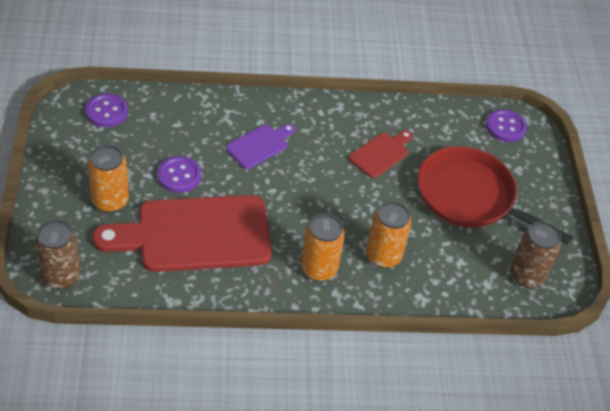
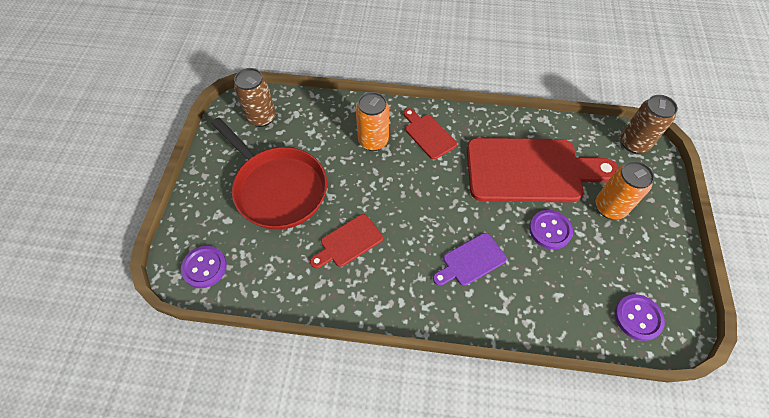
camera: 165 degrees left, 10 degrees up
orange can [301,214,345,281] -> red cutting board [404,108,457,160]

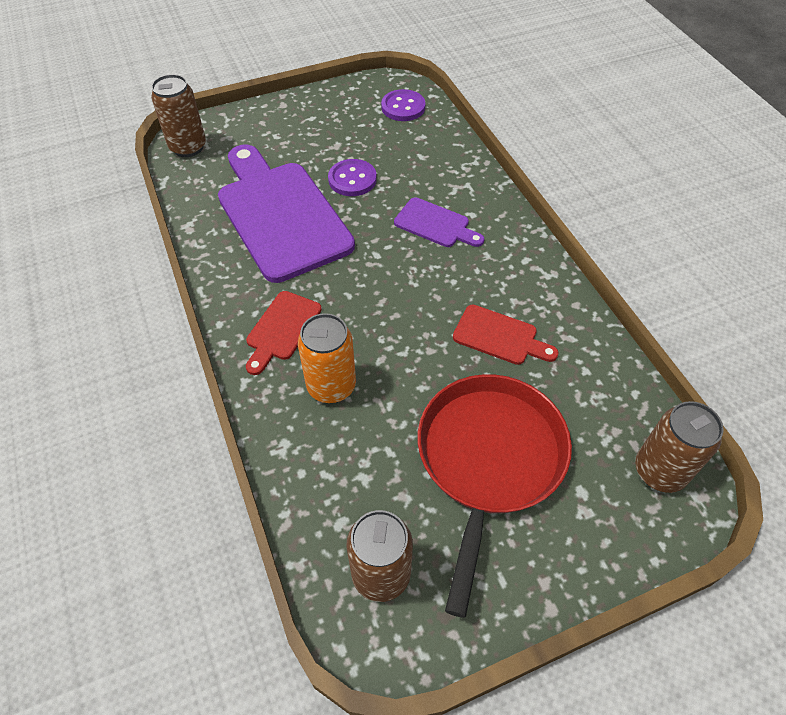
camera: 120 degrees left, 5 degrees down
purple button [181,246,227,288] -> brown can [635,401,724,493]
red cutting board [467,138,619,202] -> purple cutting board [218,144,355,283]
orange can [595,161,654,219] -> none

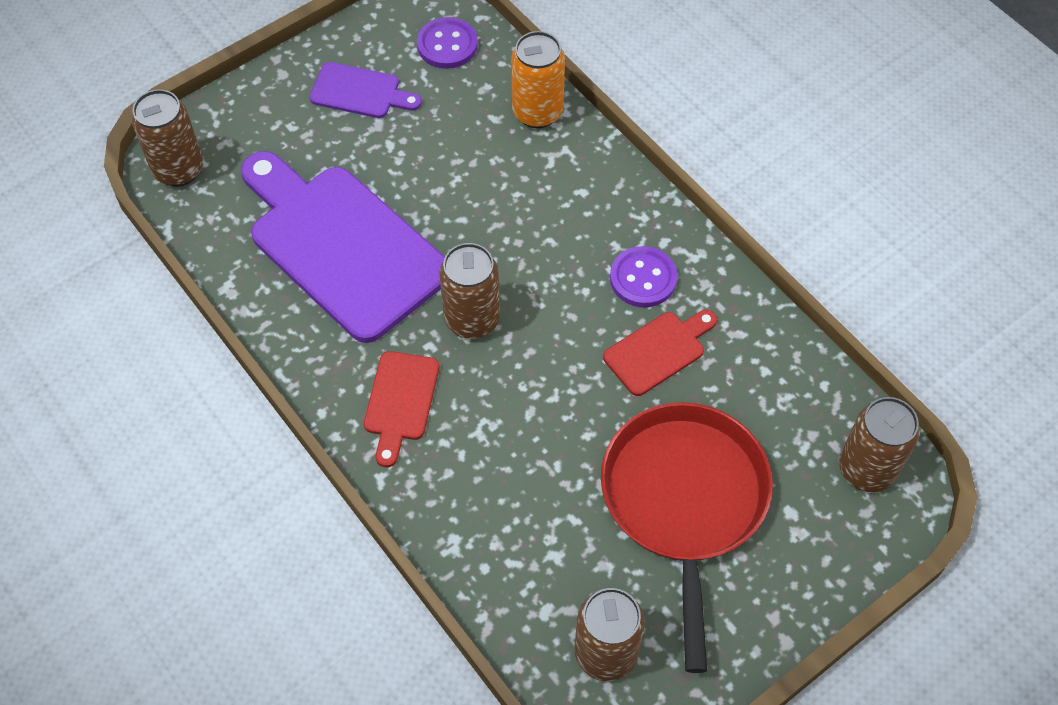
camera: 15 degrees left, 5 degrees up
orange can [298,313,356,403] -> orange can moved to [511,31,565,128]
purple button [328,159,377,196] -> purple button moved to [610,246,677,307]
purple cutting board [394,197,484,247] -> purple cutting board moved to [310,62,422,118]
red cutting board [453,304,559,365] -> red cutting board turned 45 degrees counterclockwise [603,310,717,396]
none -> brown can [439,243,500,339]

